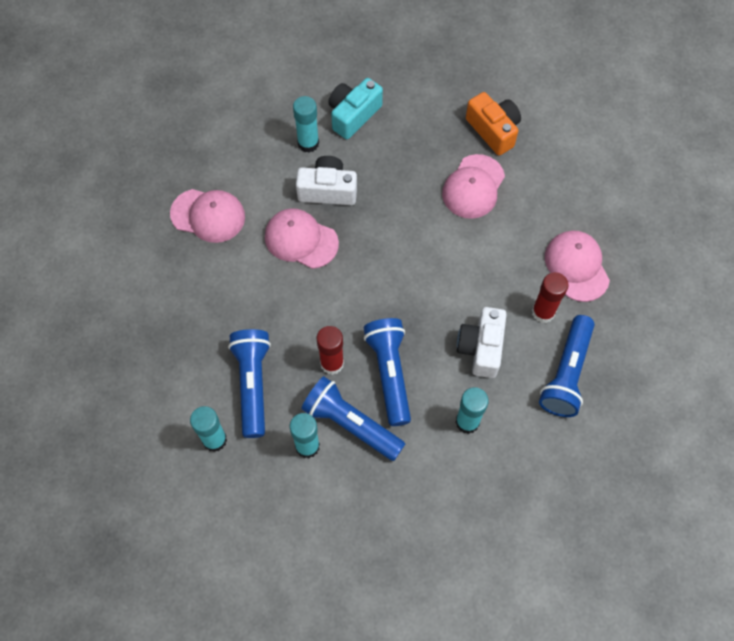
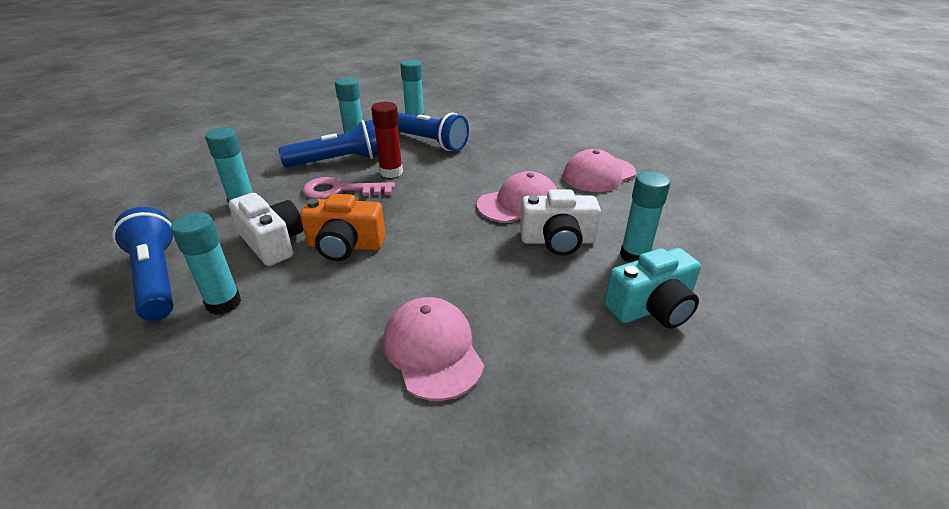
camera: 130 degrees right, 30 degrees down
white camera [296,156,357,205] -> white camera turned 45 degrees clockwise [520,189,601,256]
turquoise camera [328,78,383,139] -> turquoise camera turned 75 degrees clockwise [604,248,701,329]
blue flashlight [364,318,411,426] -> pink key [303,177,395,199]
orange camera [466,92,521,156] -> orange camera moved to [300,194,386,261]
red glue stick [532,272,569,323] -> turquoise glue stick [171,212,241,315]
pink cap [545,230,610,302] -> none

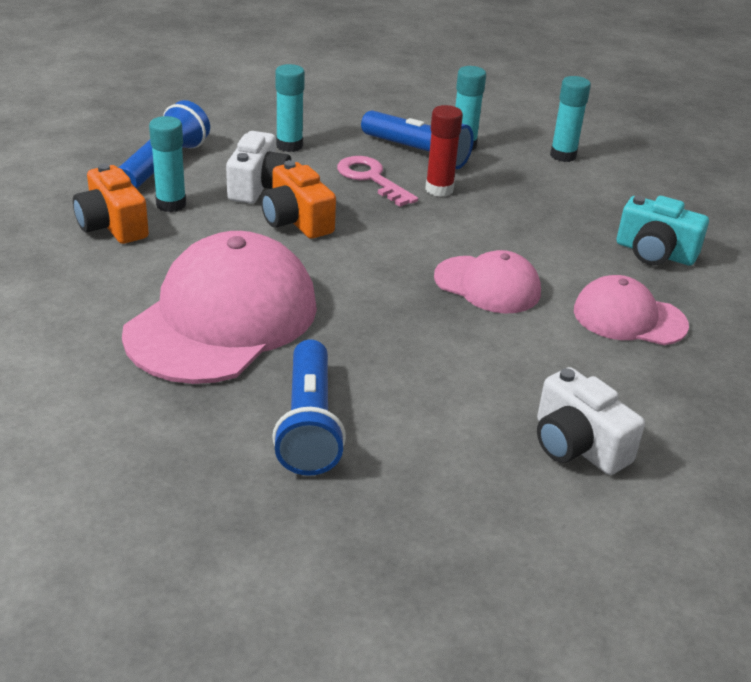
camera: 50 degrees right, 0 degrees up
pink cap [383,297,484,401] -> pink cap [122,231,317,384], size x1.83
blue flashlight [398,112,469,151] -> blue flashlight moved to [272,339,346,476]
white camera [520,189,601,256] -> white camera moved to [537,367,645,475]
turquoise camera [604,248,701,329] -> turquoise camera moved to [617,196,709,266]
turquoise glue stick [620,171,670,263] -> none
none -> orange camera [73,164,149,244]

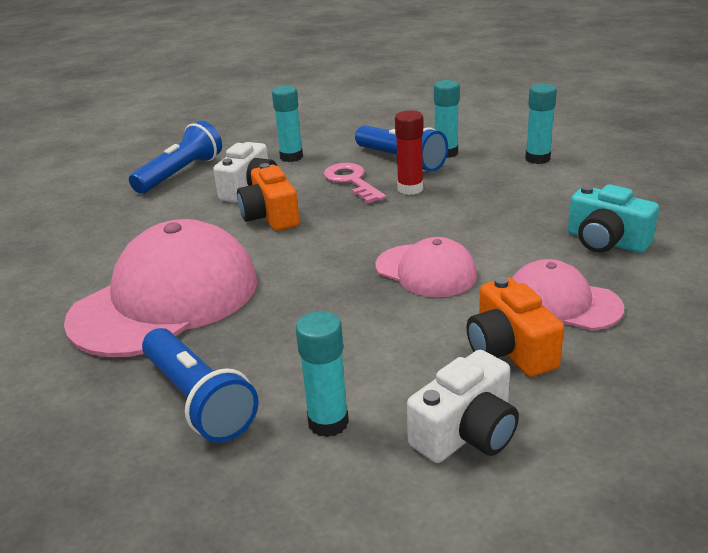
camera: 15 degrees right, 5 degrees down
orange camera [73,164,149,244] -> orange camera moved to [467,276,564,377]
turquoise glue stick [149,116,186,212] -> turquoise glue stick moved to [296,311,349,437]
blue flashlight [272,339,346,476] -> blue flashlight turned 45 degrees counterclockwise [142,328,259,442]
white camera [537,367,645,475] -> white camera turned 105 degrees counterclockwise [407,350,519,463]

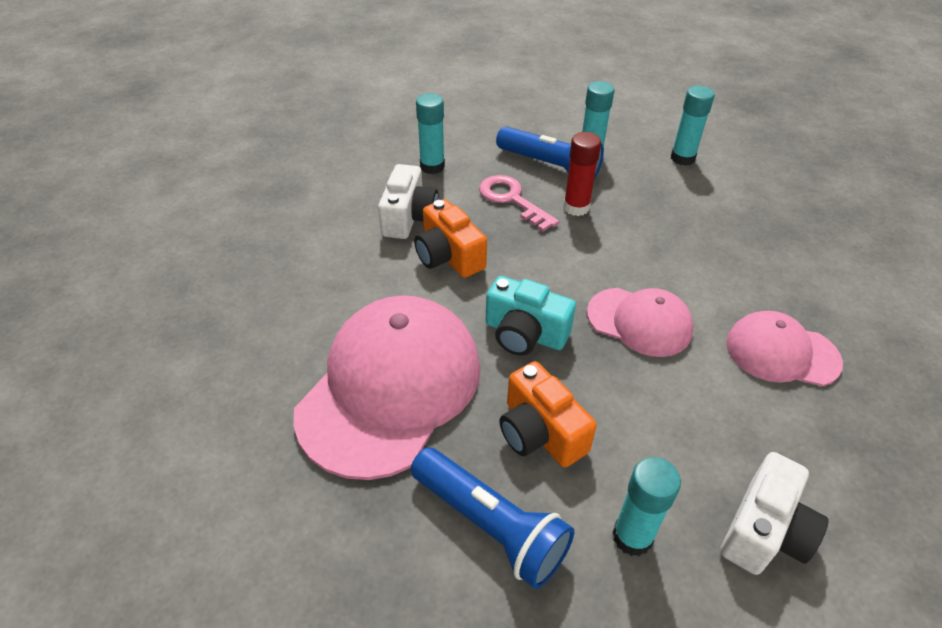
camera: 15 degrees left, 15 degrees up
blue flashlight [129,121,222,194] -> none
orange camera [467,276,564,377] -> orange camera moved to [499,361,597,467]
turquoise camera [568,184,659,253] -> turquoise camera moved to [486,276,576,356]

